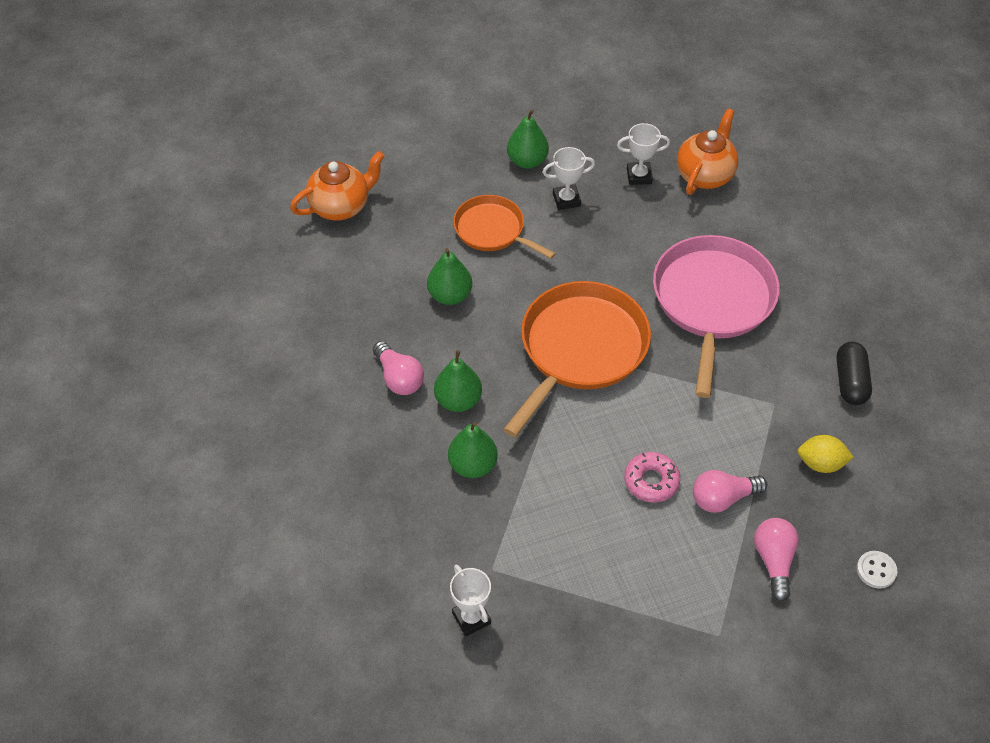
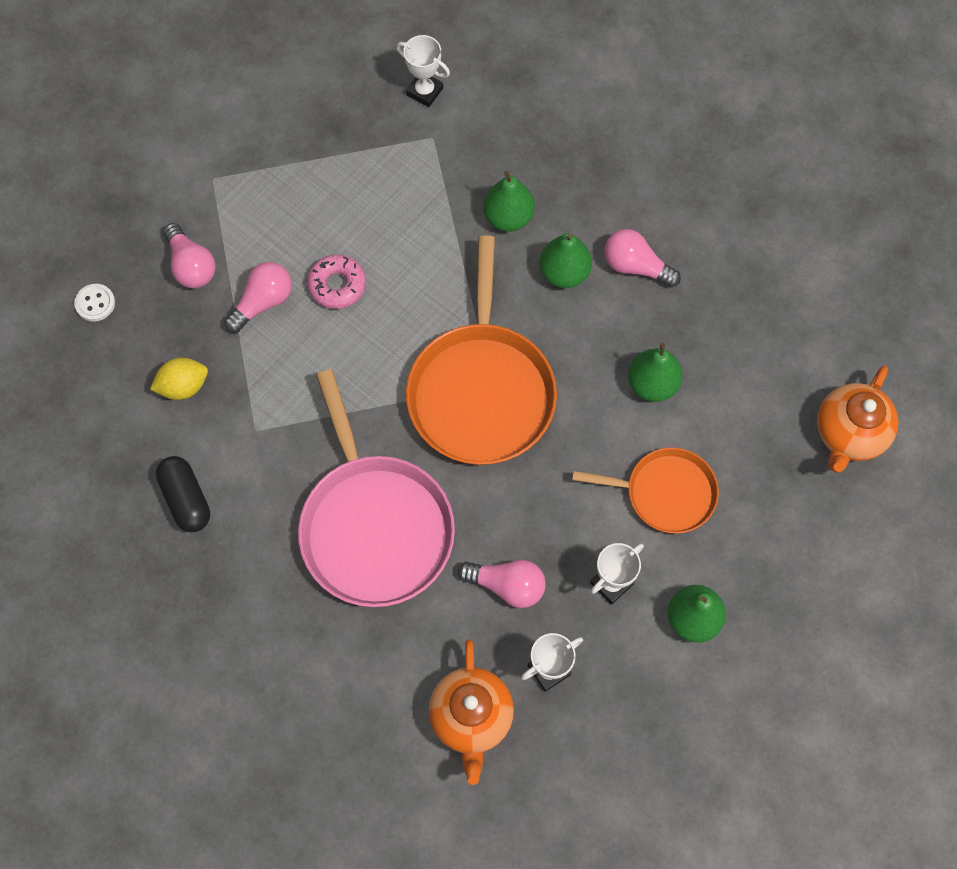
camera: 150 degrees right, 15 degrees up
none -> pink light bulb [458,560,546,608]

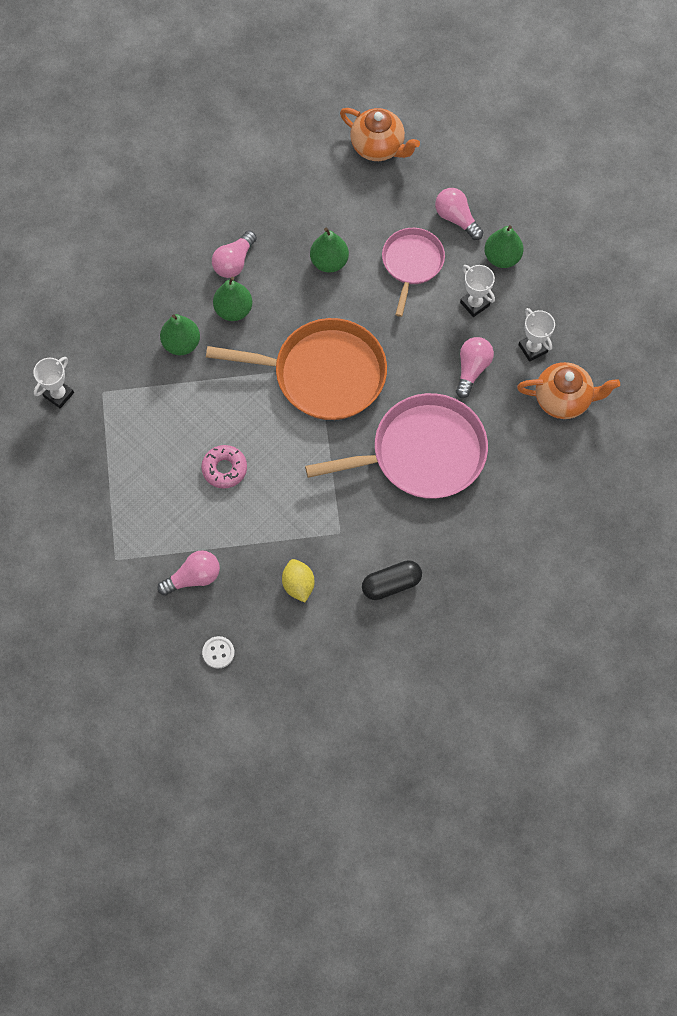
camera: 85 degrees left, 0 degrees up
pink light bulb [224,262,292,333] -> pink light bulb moved to [435,188,483,240]
orange pan [572,447,719,534] -> pink pan [382,228,445,317]

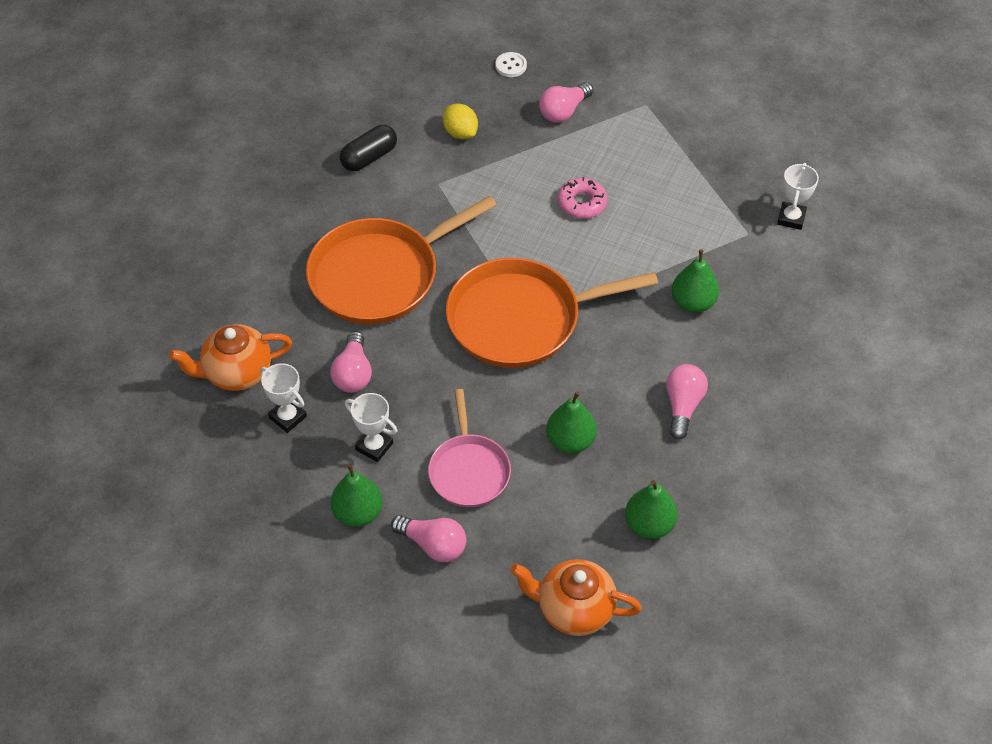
camera: 160 degrees right, 15 degrees down
green pear [213,277,252,321] -> green pear moved to [625,480,678,539]
pink pan [305,393,488,499] -> orange pan [306,196,496,324]

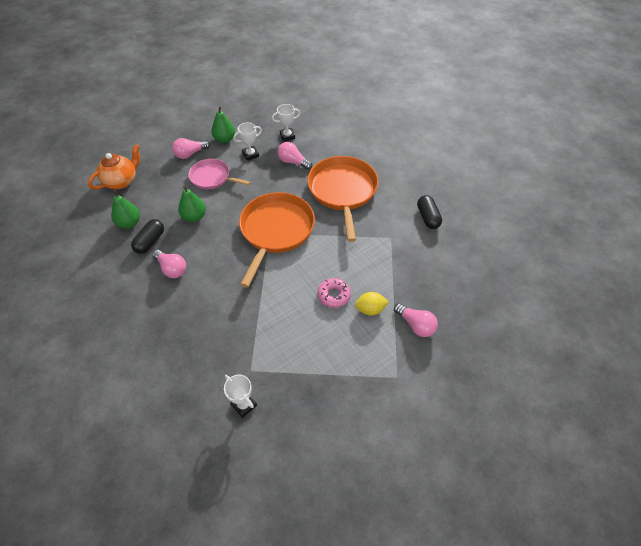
camera: 120 degrees right, 0 degrees up
orange teapot [169,324,292,391] -> none
yellow lemon [443,103,478,139] -> yellow lemon moved to [355,292,389,315]
white button [495,52,527,77] -> none
pink light bulb [539,82,593,123] -> pink light bulb turned 150 degrees clockwise [394,303,438,337]
green pear [671,250,719,313] -> none
none -> black capsule [131,219,164,254]

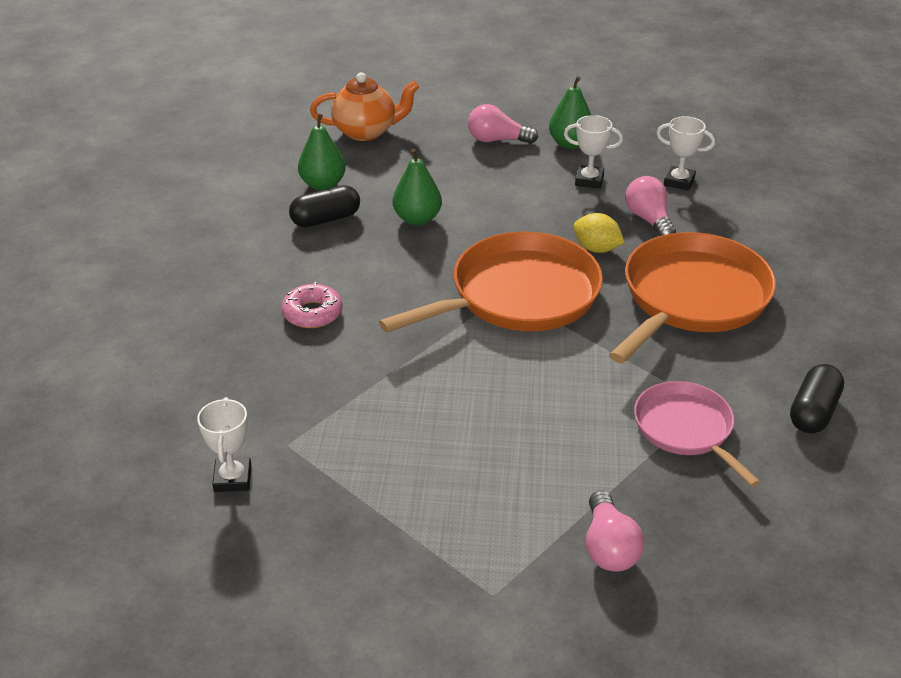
camera: 40 degrees right, 15 degrees down
pink light bulb [152,250,186,278] -> none
pink pan [188,159,250,189] -> pink pan moved to [634,381,760,487]
pink donut [318,278,351,308] -> pink donut moved to [281,282,343,328]
yellow lemon [355,292,389,315] -> yellow lemon moved to [573,213,624,253]

